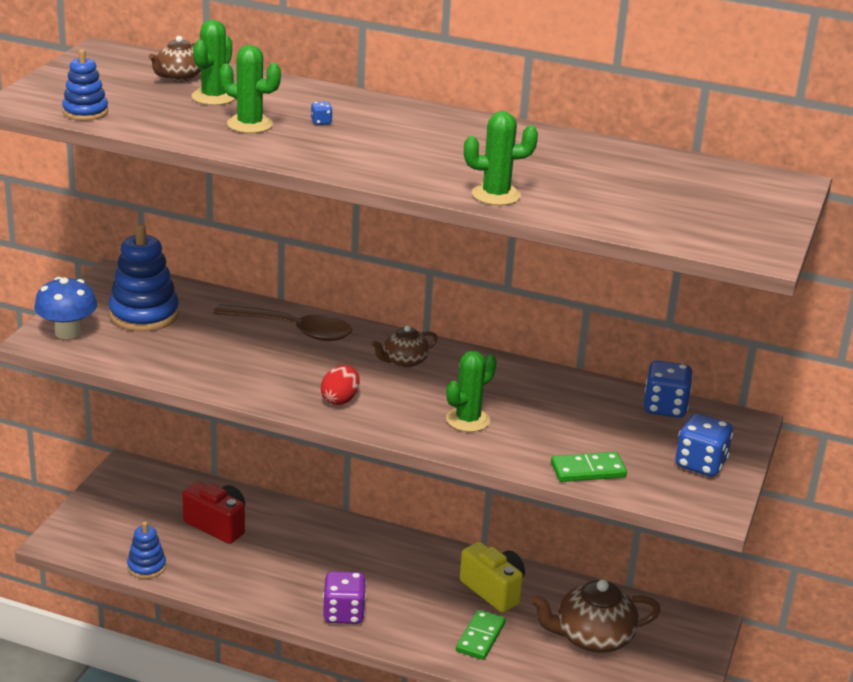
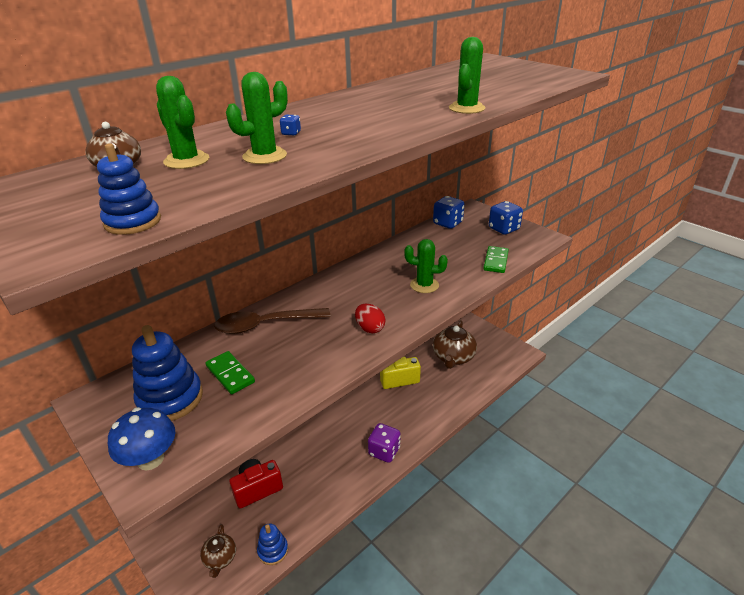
camera: 60 degrees left, 5 degrees up
brown spoon [213,304,352,341] -> brown spoon turned 150 degrees counterclockwise [214,308,330,334]
brown teapot [371,325,438,368] -> brown teapot moved to [200,524,236,578]
green cactus [446,351,497,432] -> green cactus turned 60 degrees counterclockwise [404,239,448,293]
green domino [456,609,506,660] -> green domino moved to [206,351,255,394]

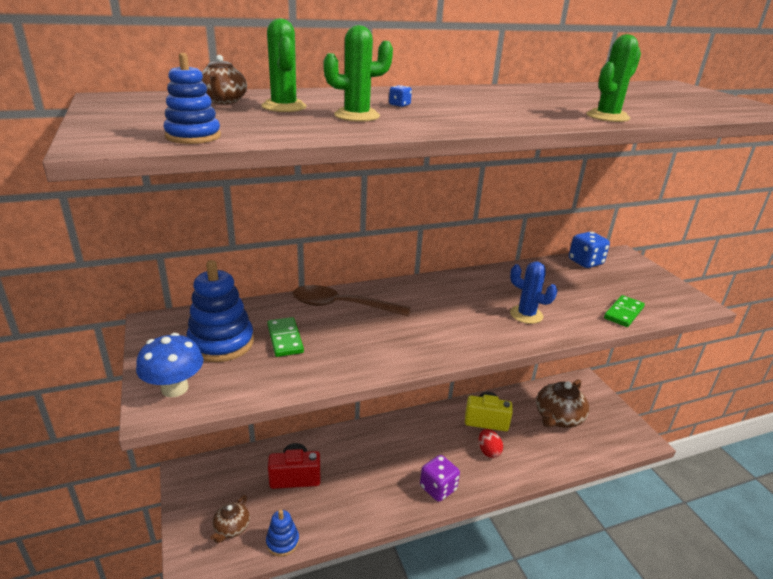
camera: 20 degrees right, 5 degrees down
red egg [355,304,386,333] -> red egg moved to [479,429,503,458]
green cactus [404,239,448,293] -> blue cactus [510,261,558,324]
blue dice [489,201,523,235] -> none

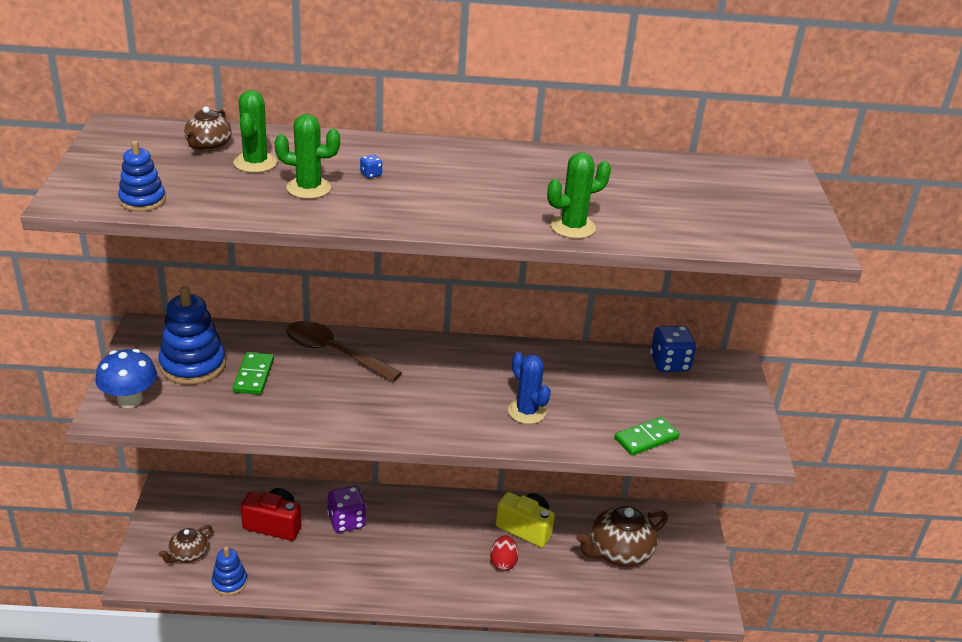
camera: 20 degrees right, 5 degrees up
purple dice [420,455,460,502] -> purple dice moved to [327,486,366,533]

